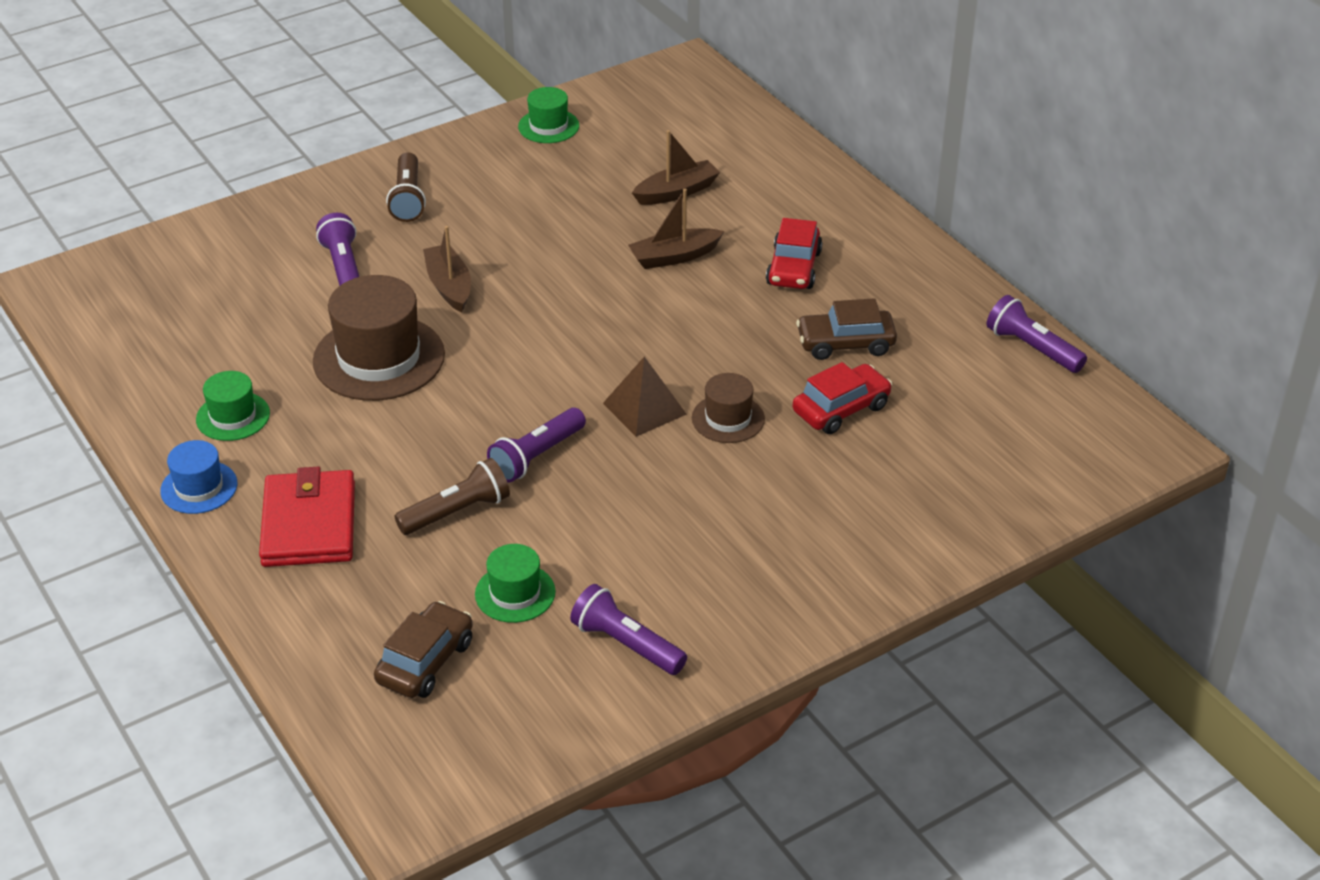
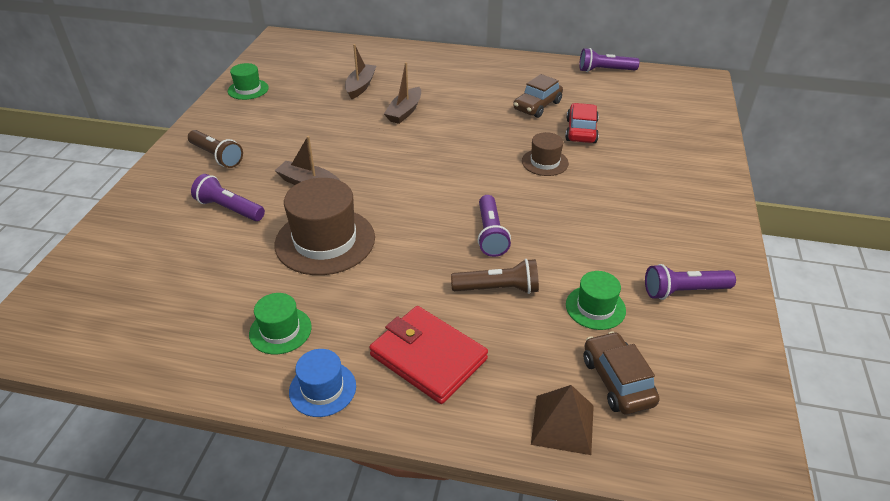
camera: 45 degrees left, 0 degrees up
brown flashlight [395,458,510,535] -> brown flashlight turned 75 degrees clockwise [451,259,539,294]
brown pyramid [603,357,687,437] -> brown pyramid moved to [531,385,594,455]
red car [766,218,823,289] -> none

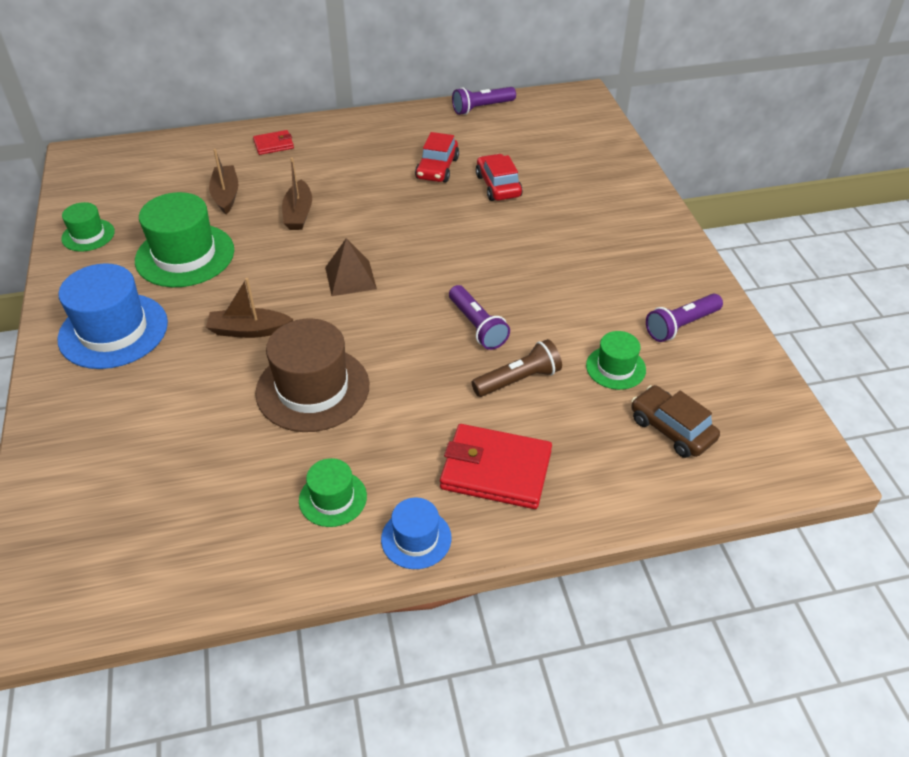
camera: 25 degrees left, 5 degrees up
brown flashlight [188,130,243,168] -> blue hat [57,263,168,369]
purple flashlight [191,174,265,221] -> none
brown car [513,74,563,118] -> red car [415,132,459,182]
brown hat [522,132,569,176] -> none
brown pyramid [531,385,594,455] -> brown pyramid moved to [325,238,377,296]
none -> green hat [135,192,234,287]
none -> red wallet [253,130,294,155]

